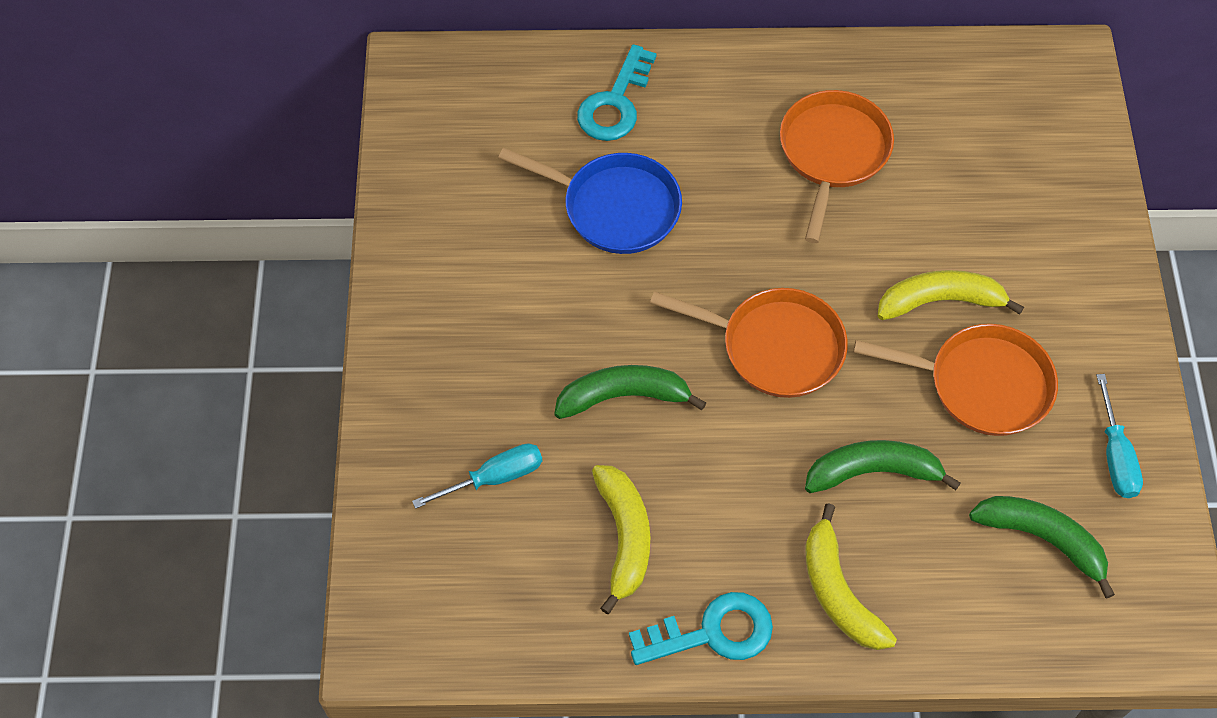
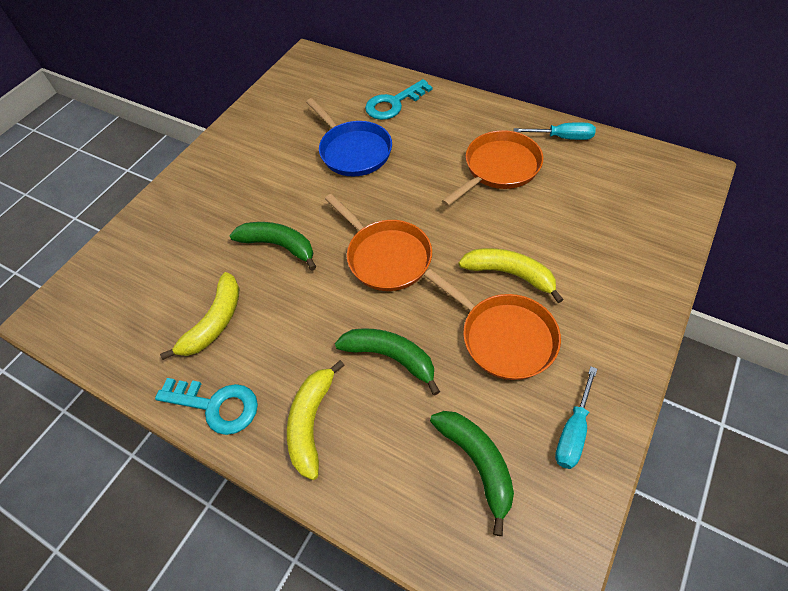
camera: 35 degrees right, 5 degrees down
turquoise screwdriver [412,443,542,509] -> turquoise screwdriver moved to [514,122,596,140]

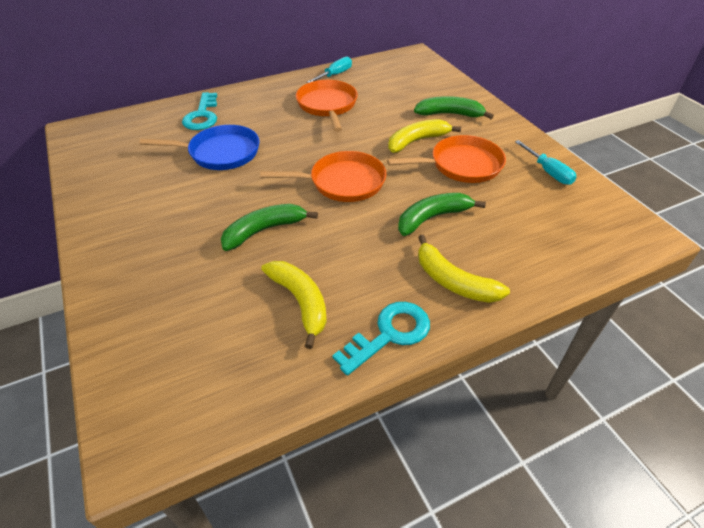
camera: 60 degrees left, 10 degrees down
green banana [430,411,514,536] -> green banana moved to [414,96,494,119]

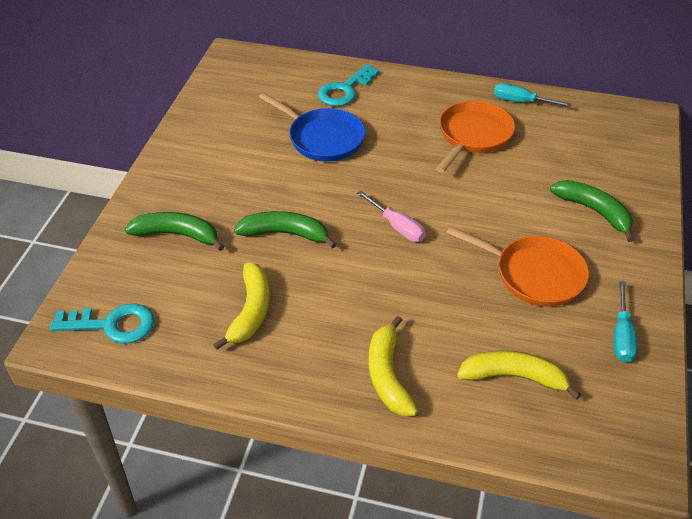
camera: 40 degrees right, 0 degrees up
orange pan [260,151,387,202] -> pink screwdriver [357,191,426,242]
turquoise screwdriver [307,57,352,83] -> turquoise screwdriver turned 150 degrees counterclockwise [494,83,572,107]
turquoise key [332,302,430,375] -> turquoise key moved to [50,303,154,344]
yellow banana [388,119,461,153] -> yellow banana moved to [457,350,581,400]
green banana [398,193,486,236] -> green banana moved to [125,212,224,251]

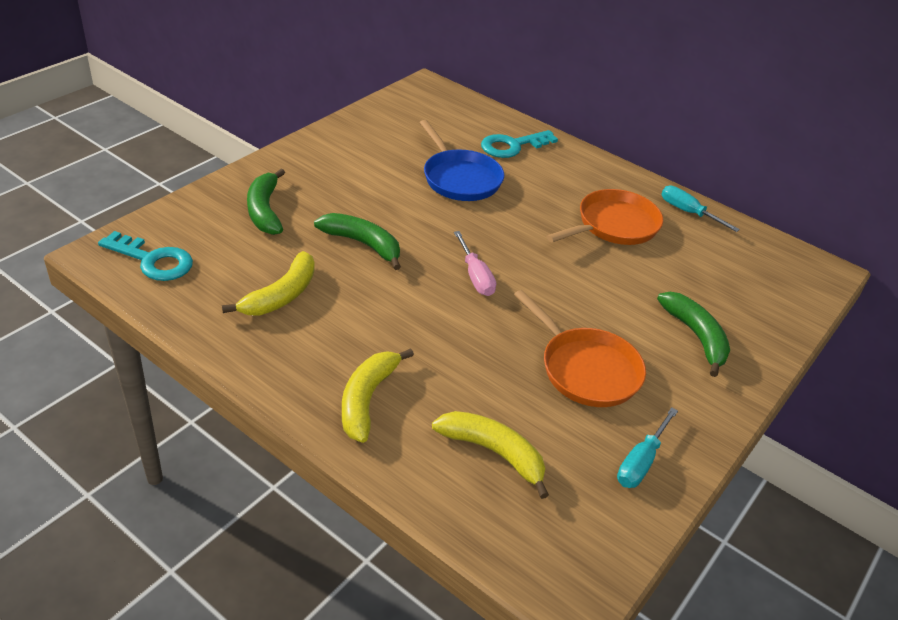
camera: 20 degrees right, 5 degrees down
green banana [125,212,224,251] -> green banana turned 135 degrees counterclockwise [247,169,285,235]

